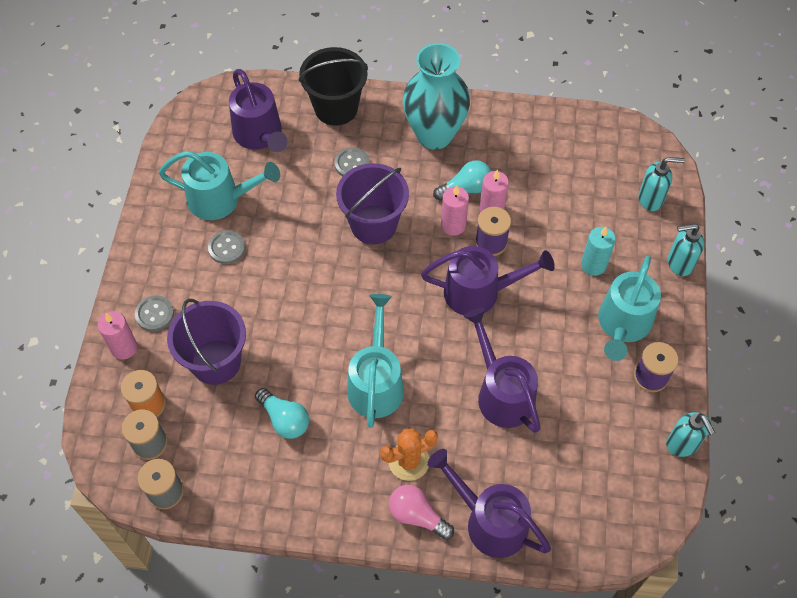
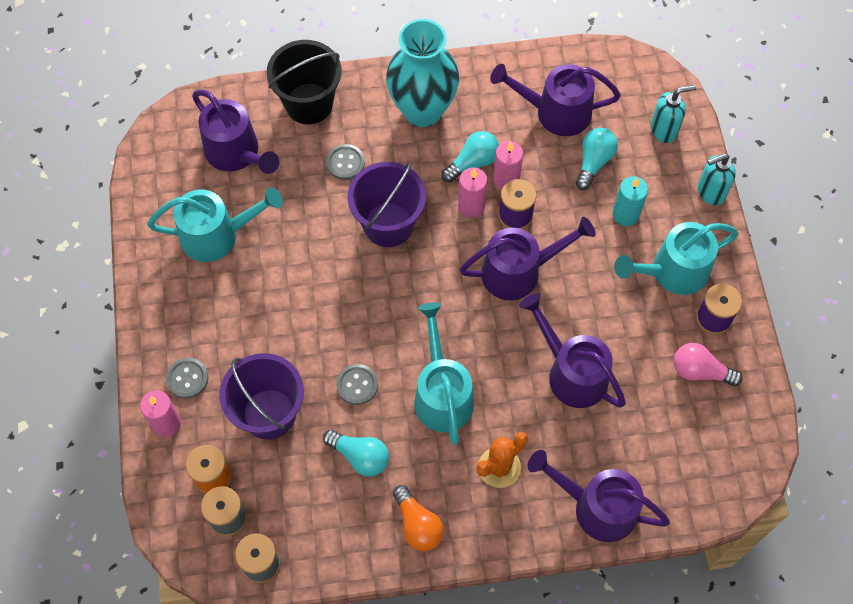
camera: 15 degrees left, 5 degrees up
grey button [208,230,246,264] -> grey button moved to [336,364,378,405]
pink light bulb [389,485,454,540] -> pink light bulb moved to [674,343,743,386]
turquoise watering can [598,256,661,361] -> turquoise watering can turned 60 degrees clockwise [614,222,739,295]
turquoise soap dispenser [666,412,715,457] -> none
none -> orange light bulb [393,485,444,551]
none -> purple watering can [490,64,621,136]
none -> turquoise light bulb [576,128,618,190]

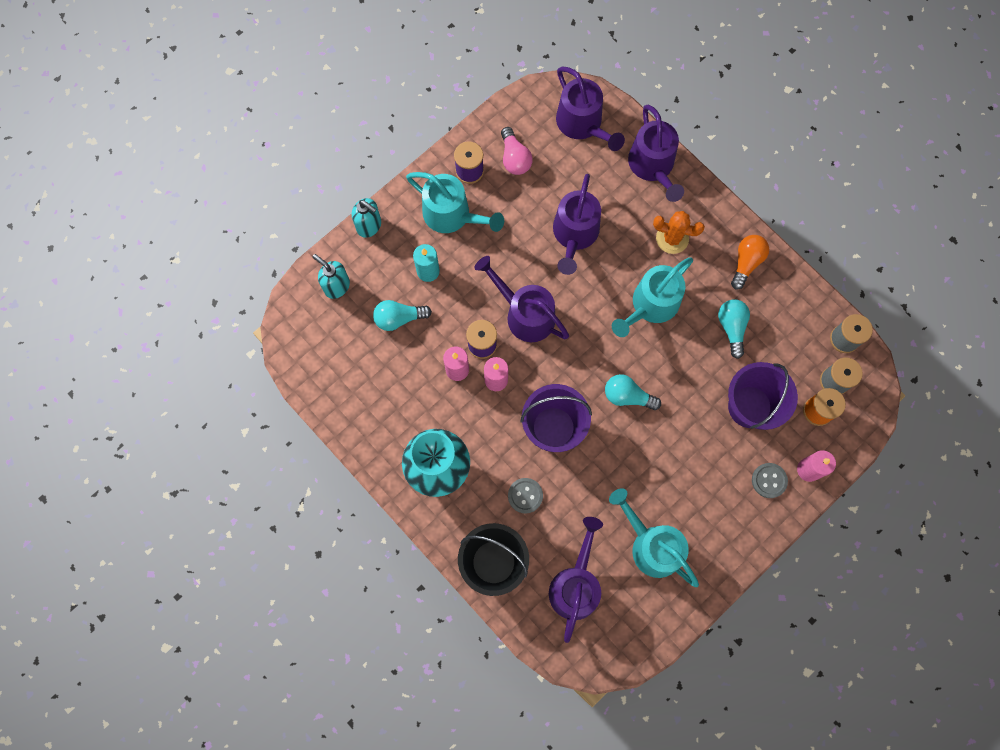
camera: 125 degrees left, 10 degrees up
grey button [336,364,378,405] -> none
turquoise light bulb [441,131,499,182] -> turquoise light bulb moved to [605,374,661,410]
purple watering can [490,64,621,136] -> purple watering can moved to [556,66,625,151]

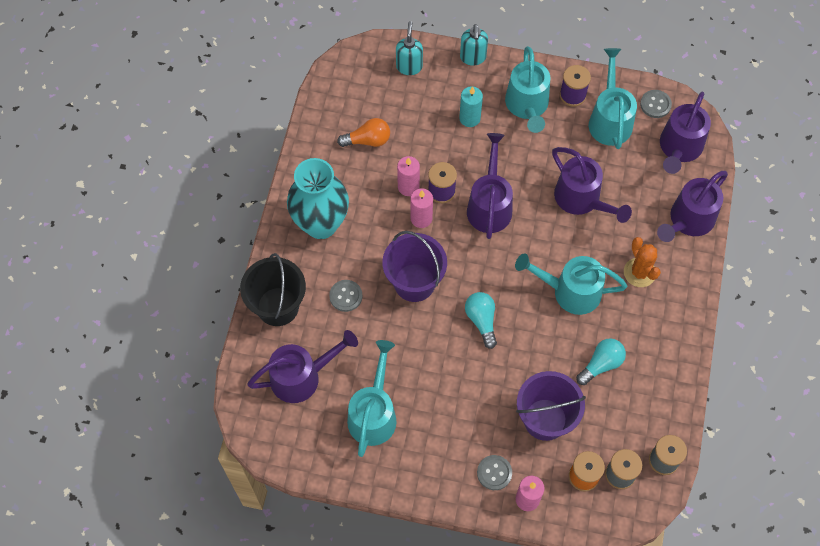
camera: 55 degrees right, 10 degrees down
turquoise light bulb [373,300,432,331] -> none
pink light bulb [501,127,533,175] -> turquoise watering can [589,48,637,149]
purple watering can [553,174,601,275] -> purple watering can turned 105 degrees counterclockwise [552,147,632,223]
orange light bulb [731,235,769,289] -> orange light bulb moved to [337,118,390,147]
none -> grey button [640,90,672,118]

